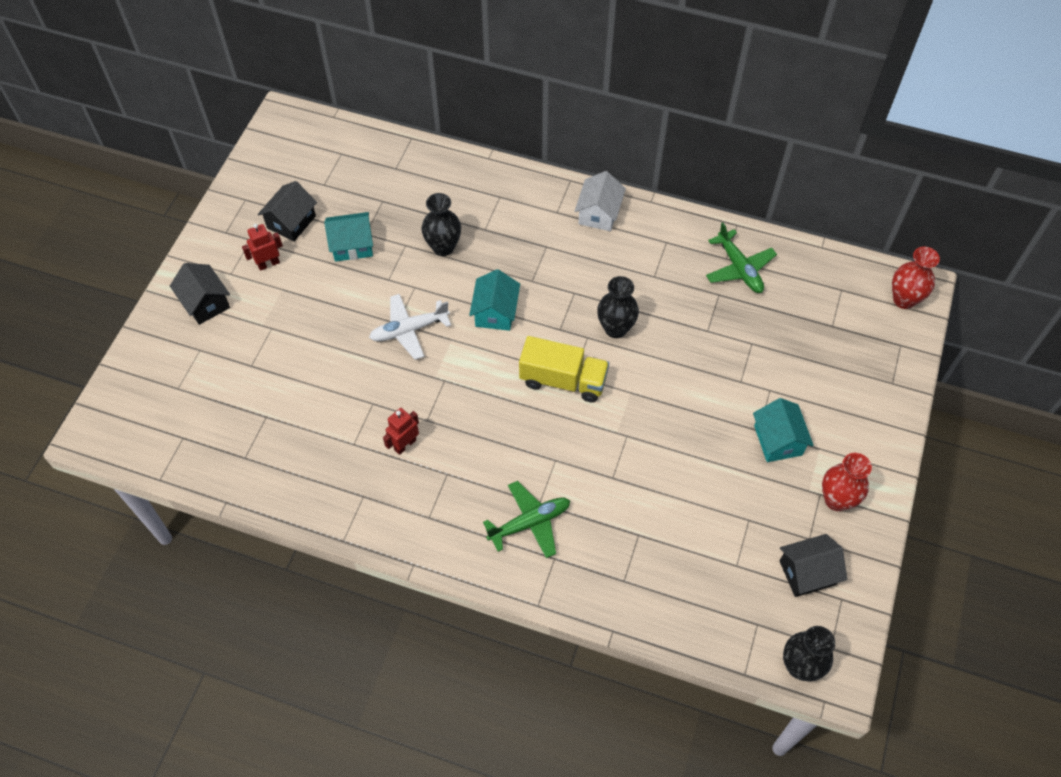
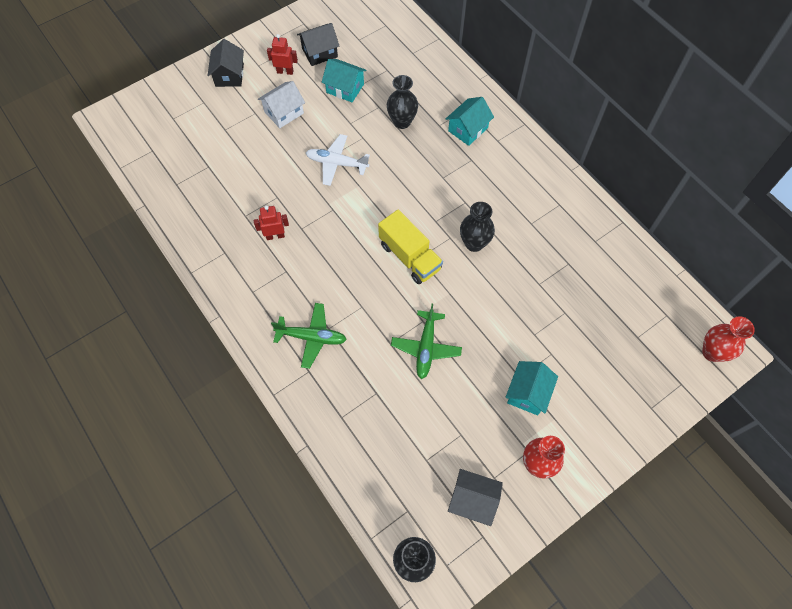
camera: 35 degrees right, 5 degrees up
turquoise house [469,269,520,331] -> turquoise house moved to [446,97,494,146]
white house [575,171,626,231] -> white house moved to [258,81,305,128]
green plane [706,222,777,293] -> green plane moved to [391,304,462,379]

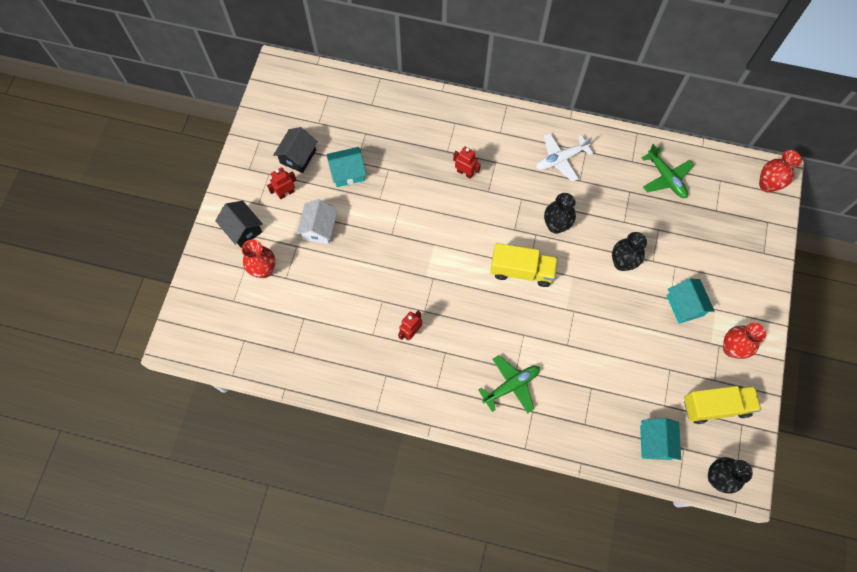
camera: 40 degrees left, 5 degrees up
white plane [306,134,370,186] -> white plane moved to [536,133,593,182]
black vase [387,75,418,129] -> black vase moved to [612,232,647,271]
green plane [391,304,462,379] -> green plane moved to [641,144,694,198]
turquoise house [446,97,494,146] -> turquoise house moved to [640,418,681,460]
black house [448,469,503,526] -> yellow truck [684,386,761,424]
none -> red vase [242,239,276,278]
none -> red robot [453,146,481,179]

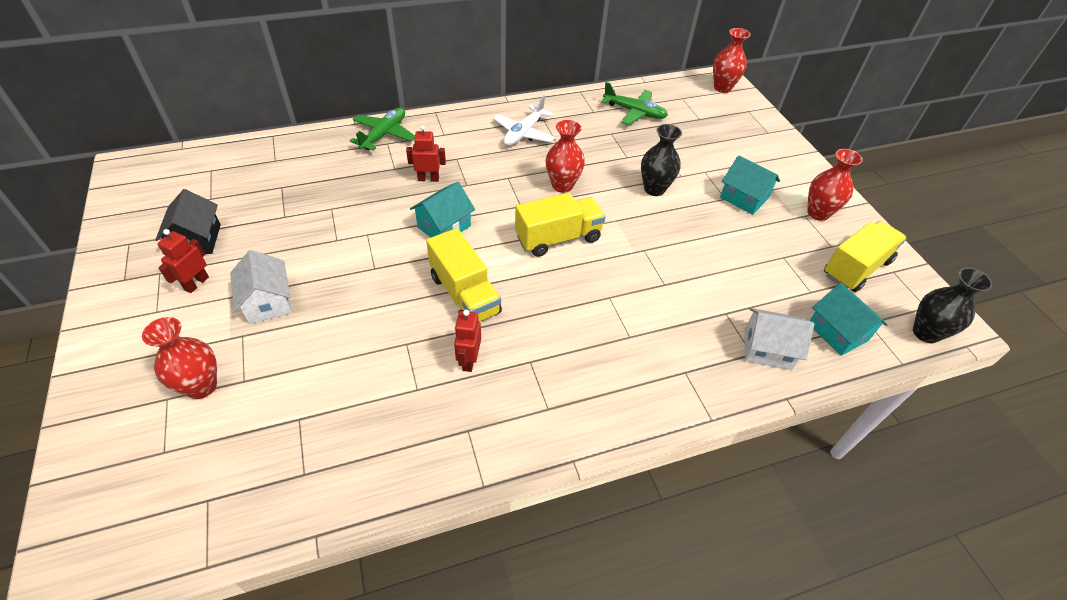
camera: 35 degrees left, 20 degrees down
black house [215,201,263,248] -> none
turquoise house [327,147,366,187] -> turquoise house moved to [410,182,475,237]
green plane [478,355,540,413] -> green plane moved to [350,108,415,151]
black vase [544,193,576,234] -> red vase [546,120,585,193]
none -> yellow truck [426,228,502,321]
none -> white house [744,308,814,370]

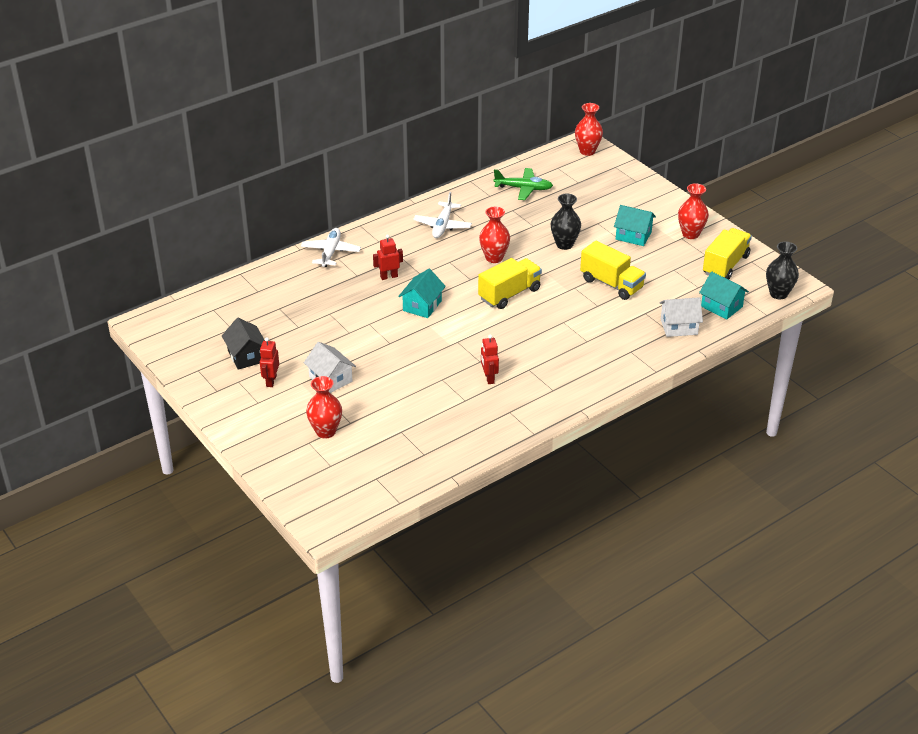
camera: 15 degrees left, 10 degrees down
green plane [350,108,415,151] -> white plane [301,228,361,267]
yellow truck [426,228,502,321] -> yellow truck moved to [580,241,646,300]

